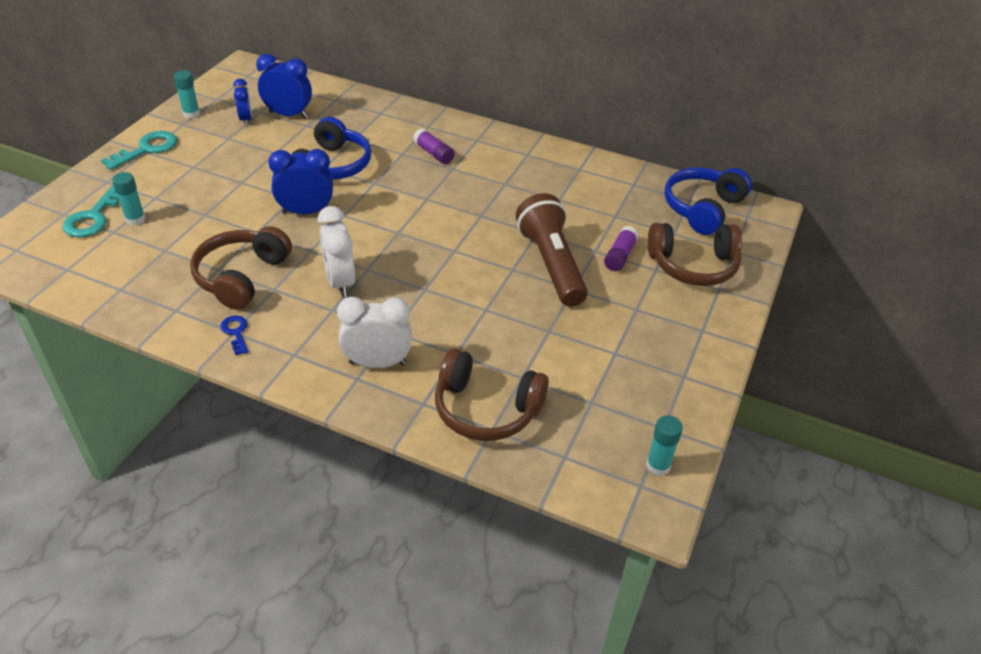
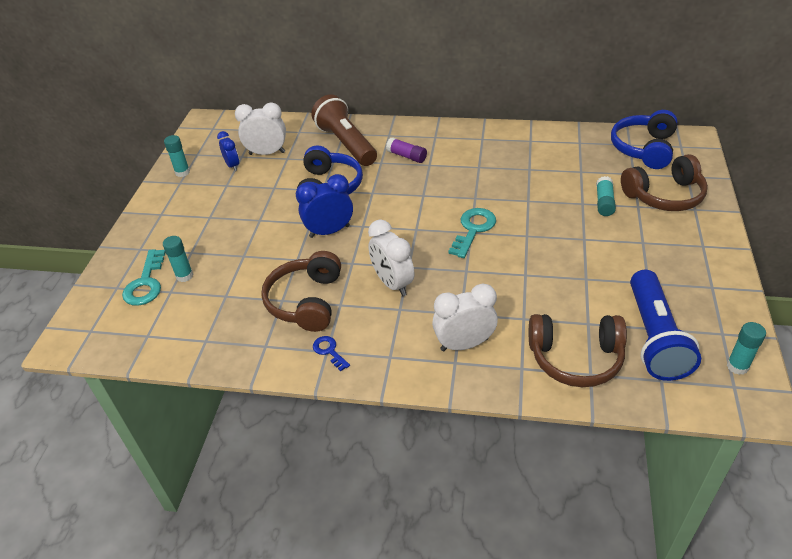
camera: 10 degrees left, 0 degrees up
turquoise key [101,131,177,170] -> turquoise key moved to [448,208,496,258]
blue clock [256,54,312,119] -> white clock [235,103,286,155]
brown flashlight [516,193,588,307] -> brown flashlight moved to [311,94,377,166]
purple glue stick [604,226,639,271] -> turquoise glue stick [596,176,616,216]
none -> blue flashlight [630,270,701,381]

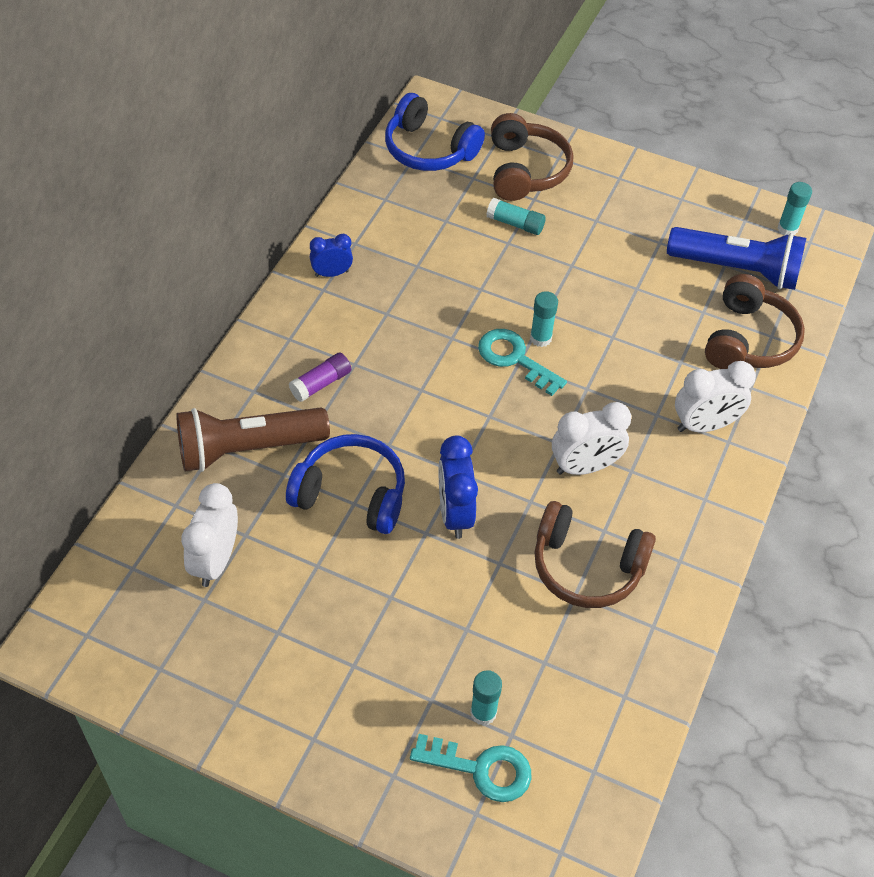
camera: 80 degrees left, 10 degrees up
turquoise glue stick [164,135,190,177] -> turquoise glue stick moved to [530,291,558,347]
blue clock [217,131,239,171] -> blue clock moved to [310,234,353,277]
blue key [313,336,350,371] -> none
white clock [432,284,498,351] -> white clock turned 105 degrees counterclockwise [675,361,756,432]

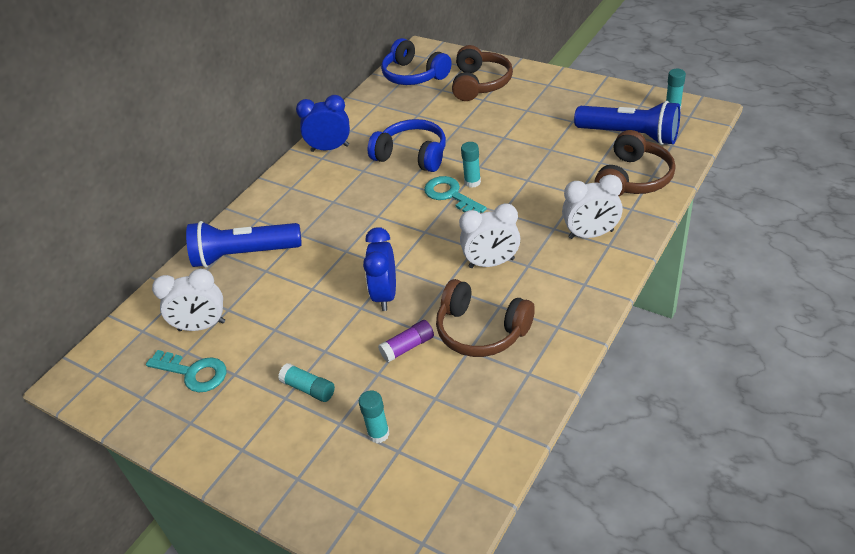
camera: 15 degrees right, 10 degrees down
brown flashlight [176,408,330,472] -> blue flashlight [186,221,302,268]
white clock [181,483,238,587] -> white clock turned 120 degrees counterclockwise [152,269,225,331]
blue headphones [286,434,405,534] -> blue headphones moved to [368,119,446,172]
purple glue stick [289,353,351,402] -> purple glue stick moved to [378,320,434,362]
blue clock [310,234,353,277] -> blue clock [296,95,350,152], size x1.61
turquoise key [410,734,531,802] -> turquoise key moved to [146,350,226,392]
turquoise glue stick [486,198,546,235] -> turquoise glue stick moved to [278,363,335,402]

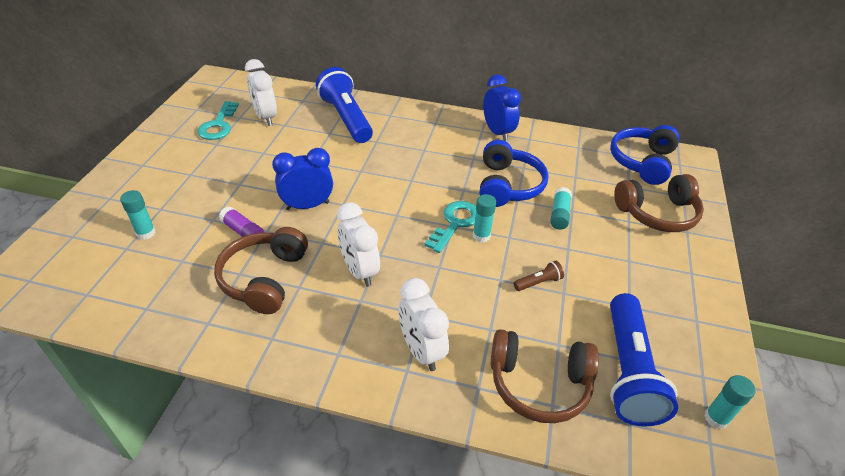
camera: 65 degrees right, 0 degrees up
turquoise glue stick [278,363,335,402] -> turquoise glue stick moved to [550,187,572,230]
none -> brown flashlight [513,261,564,291]

